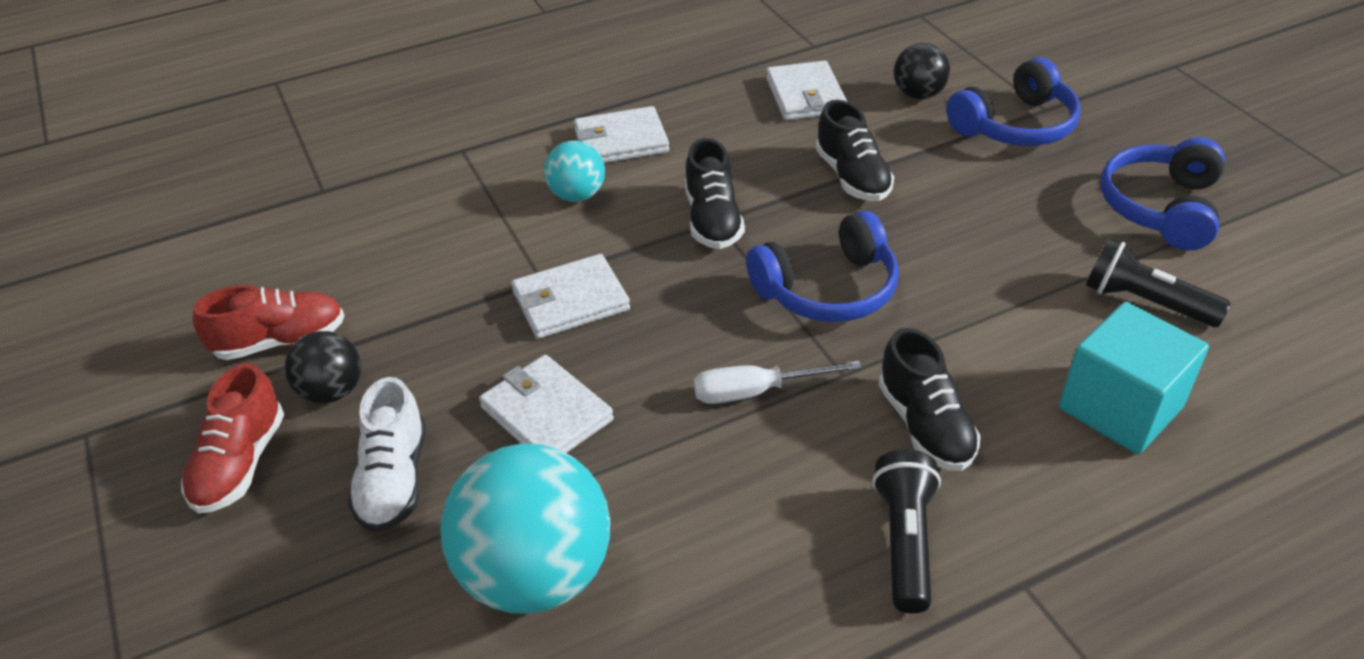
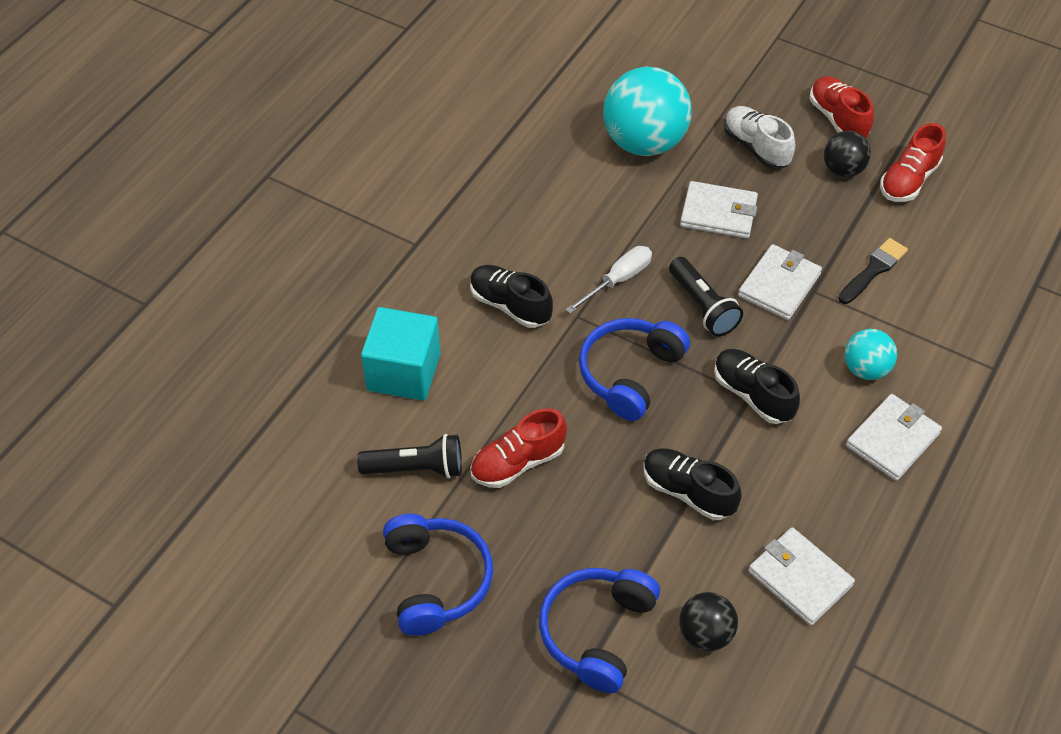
camera: 145 degrees right, 10 degrees up
black flashlight [872,450,941,613] -> black flashlight moved to [669,257,743,336]
none -> red shoe [470,408,567,488]
none -> black brush [838,238,908,304]

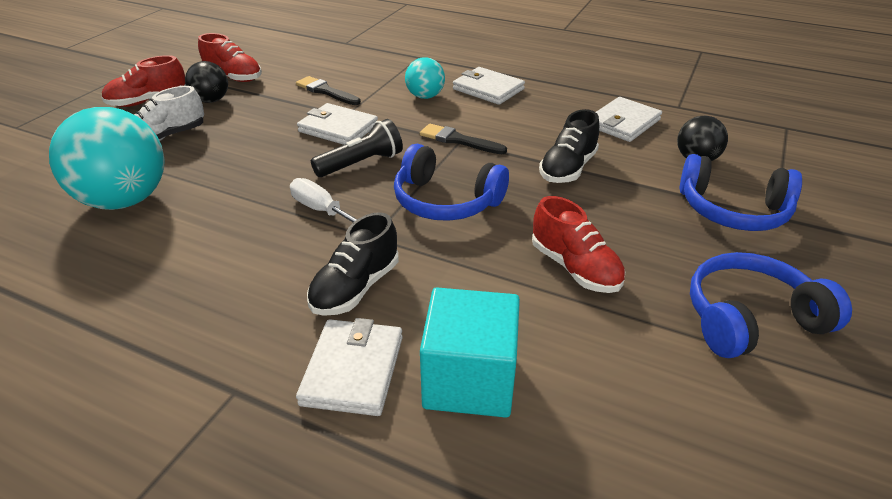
camera: 95 degrees left, 15 degrees down
black flashlight [357,434,462,479] -> none
white wallet [680,181,758,239] -> white wallet moved to [296,318,403,416]
black shoe [714,349,800,424] -> black brush [420,124,507,154]

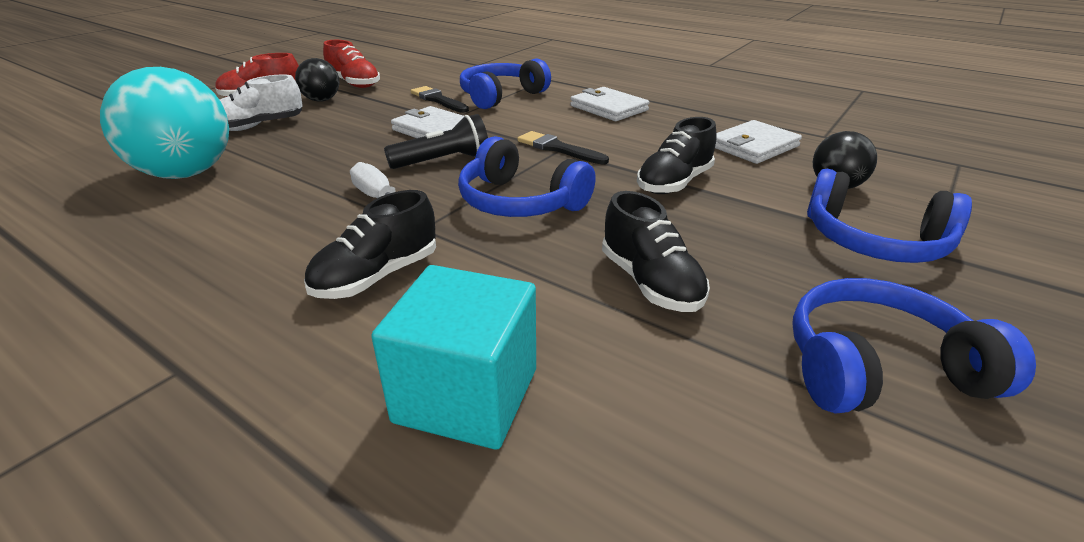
camera: 10 degrees right, 5 degrees down
white wallet [296,318,403,416] -> none
turquoise ball [405,57,445,99] -> none
red shoe [532,196,625,293] -> black shoe [602,191,710,312]
none -> blue headphones [460,59,551,109]

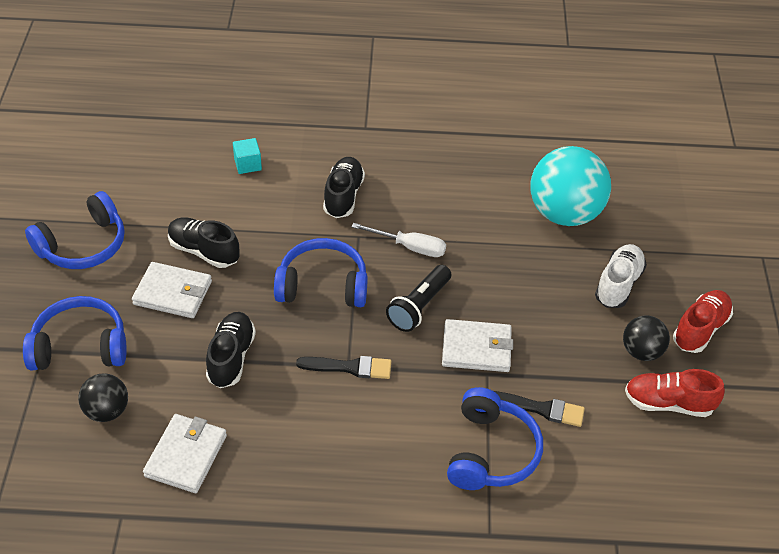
camera: 145 degrees right, 15 degrees up
turquoise cube [371,265,536,449] -> turquoise cube [233,138,262,174], size x0.49
white wallet [570,87,650,121] -> white wallet moved to [132,262,212,318]

